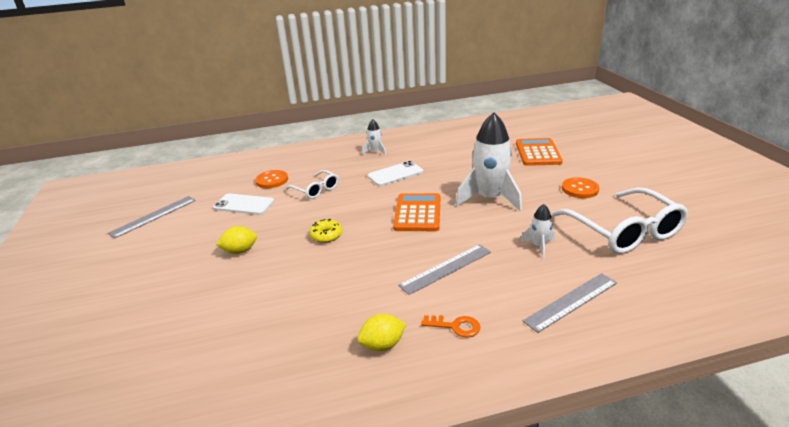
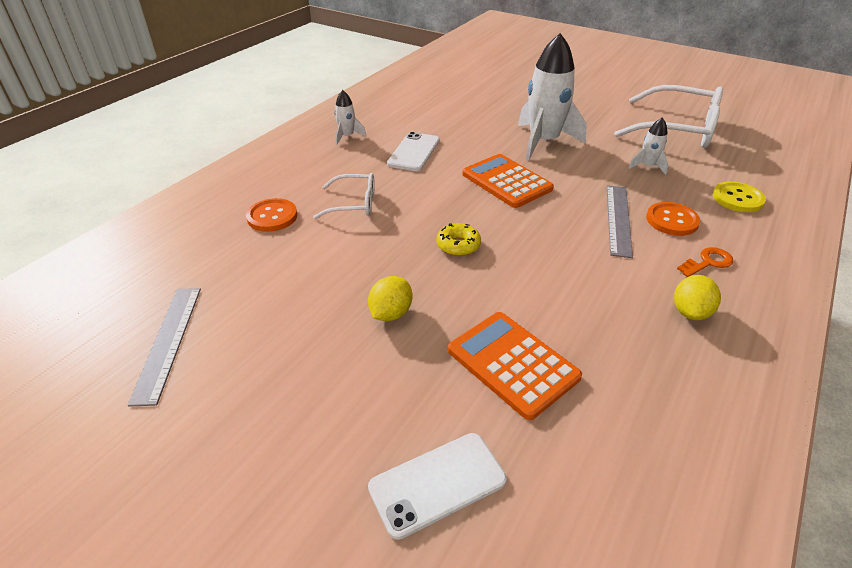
camera: 45 degrees left, 10 degrees up
white phone [213,193,274,215] -> white phone moved to [368,433,507,540]
orange calculator [516,138,563,166] -> orange calculator moved to [448,312,582,420]
grey ruler [523,273,617,333] -> yellow button [713,181,766,212]
orange button [562,177,599,198] -> orange button moved to [646,202,700,236]

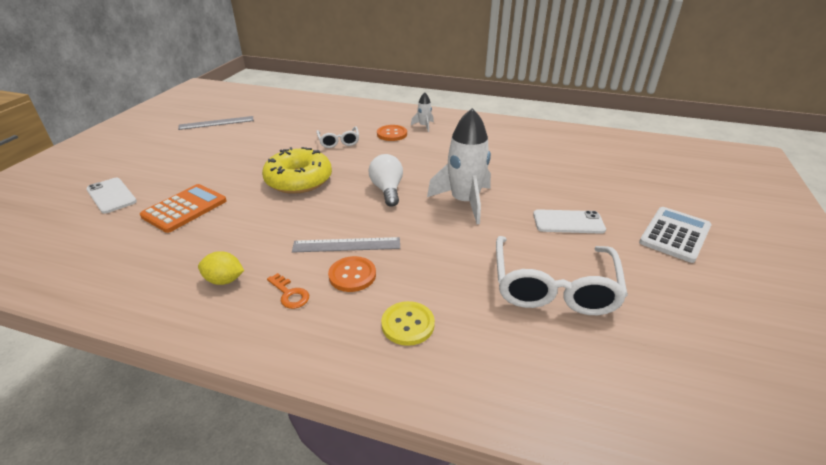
camera: 75 degrees right, 5 degrees down
orange button [246,198,297,232] -> orange button moved to [377,125,407,141]
yellow lemon [368,276,412,321] -> none
white phone [387,132,440,171] -> white phone moved to [533,209,606,234]
yellow donut [436,223,481,256] -> yellow donut [262,147,332,194], size x2.22
orange calculator [462,154,554,208] -> white light bulb [368,154,403,207]
white rocket [629,118,669,175] -> none
none -> white calculator [639,207,711,263]

